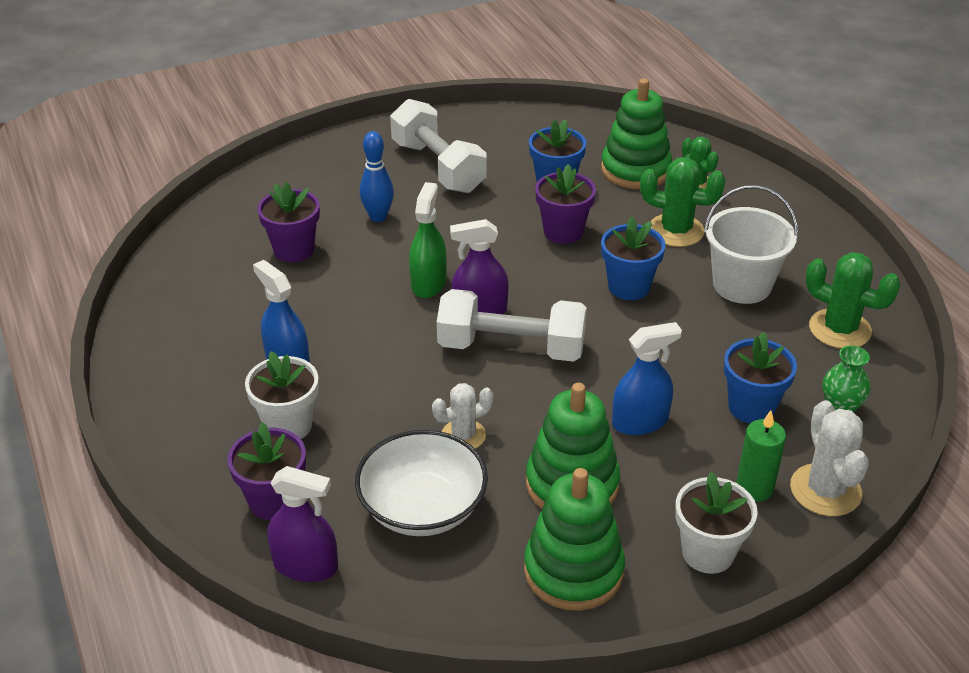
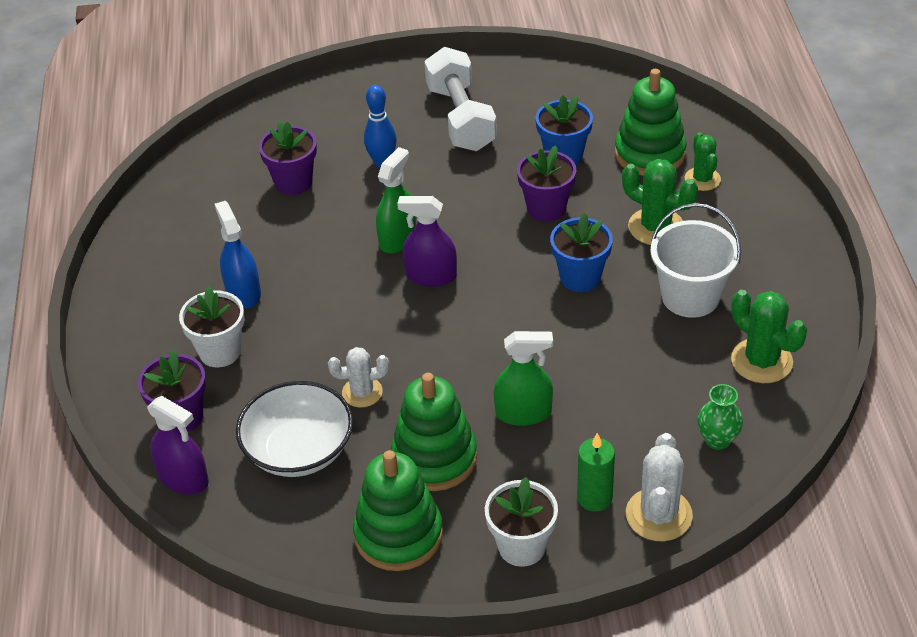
camera: 20 degrees right, 5 degrees up
white dumbbell [437,289,587,362] -> none
blue spray bottle [612,322,682,435] -> green spray bottle [494,331,553,426]
blue flower pot [724,332,797,423] -> none

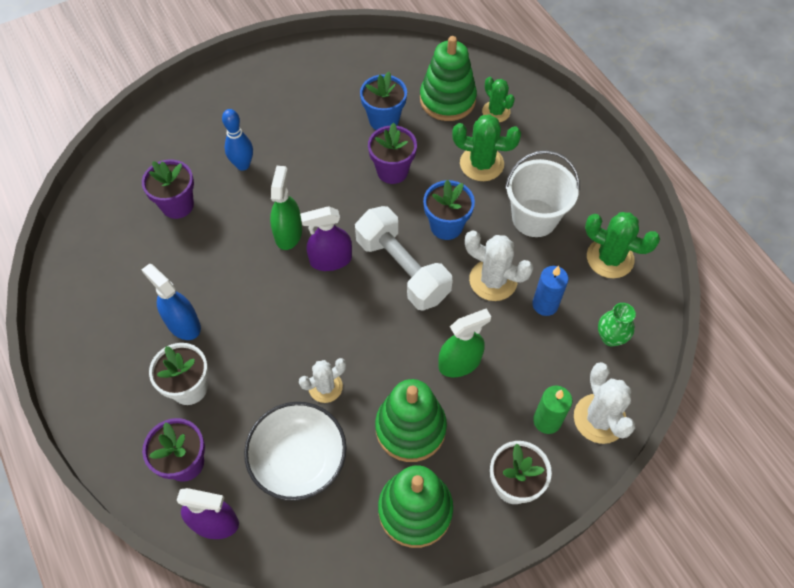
camera: 25 degrees left, 15 degrees up
white dumbbell [424,47,497,151] -> white dumbbell moved to [355,206,453,311]
none -> white cactus [465,230,533,301]
none -> blue candle [532,266,568,316]

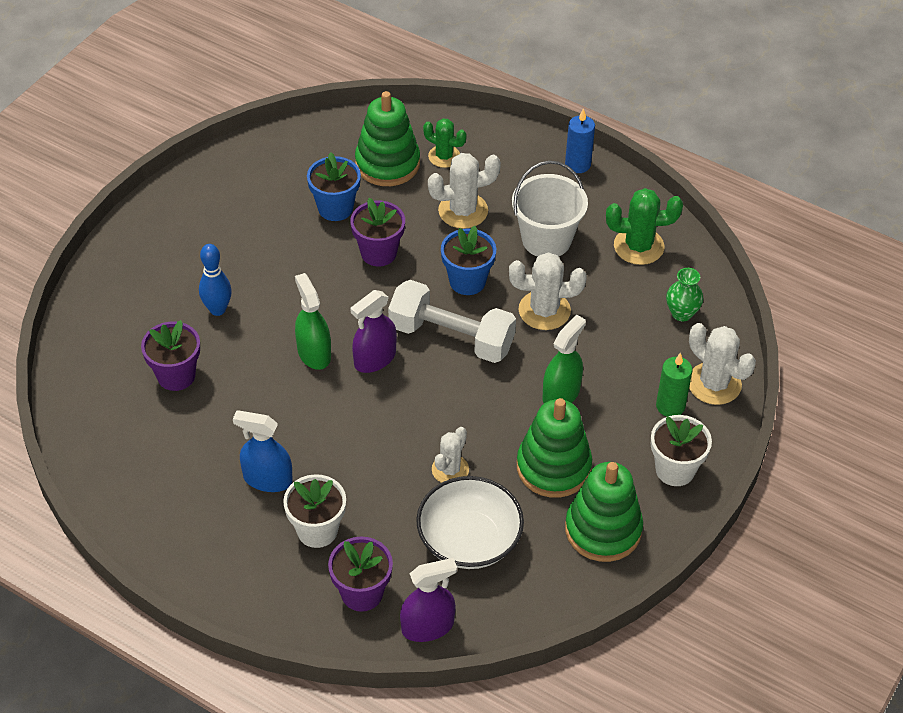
camera: 30 degrees left, 10 degrees down
green cactus [452,114,521,181] -> white cactus [428,153,501,229]
blue candle [532,266,568,316] -> blue candle moved to [565,108,595,173]

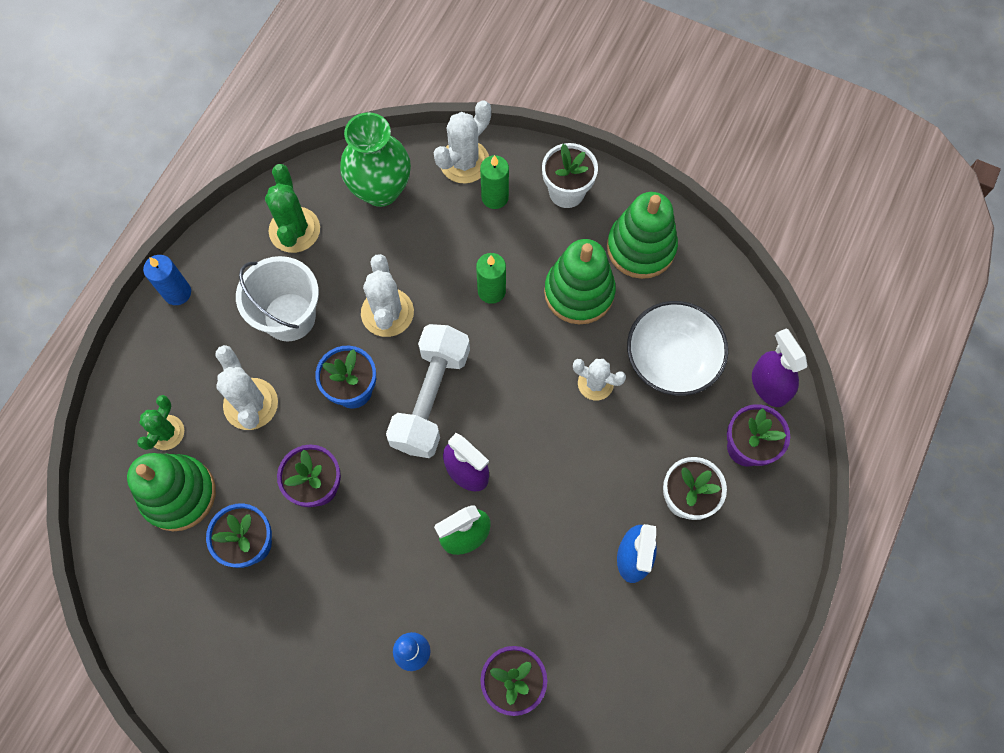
camera: 95 degrees left, 20 degrees up
green spray bottle [543,315,586,403] -> green candle [476,253,506,304]
green vase [666,268,703,321] -> green vase [340,112,411,207], size x1.90

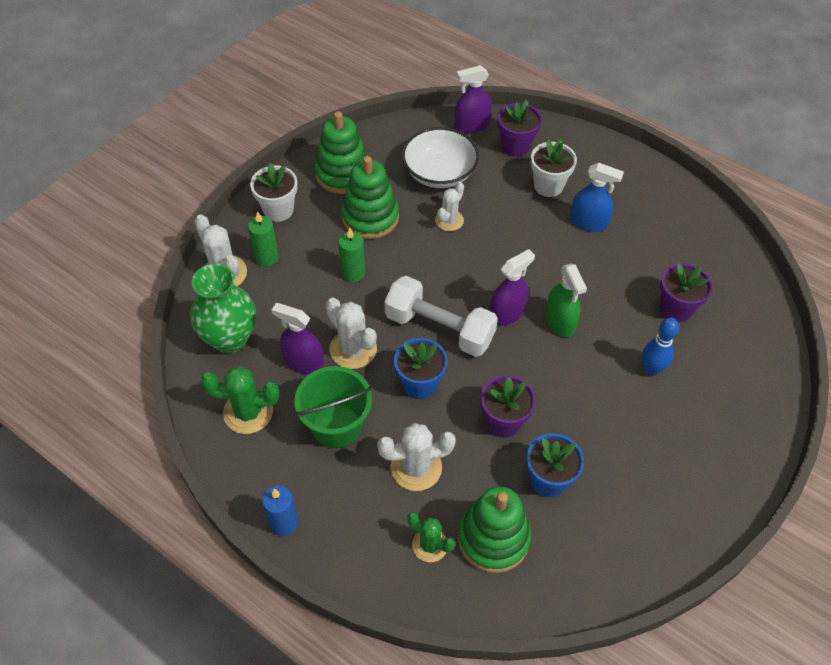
camera: 80 degrees left, 15 degrees down
white bucket [236,256,319,341] -> green bucket [294,366,372,449]
white cactus [361,254,414,337] -> white cactus turned 45 degrees clockwise [325,298,377,369]
none -> purple spray bottle [272,303,324,374]

